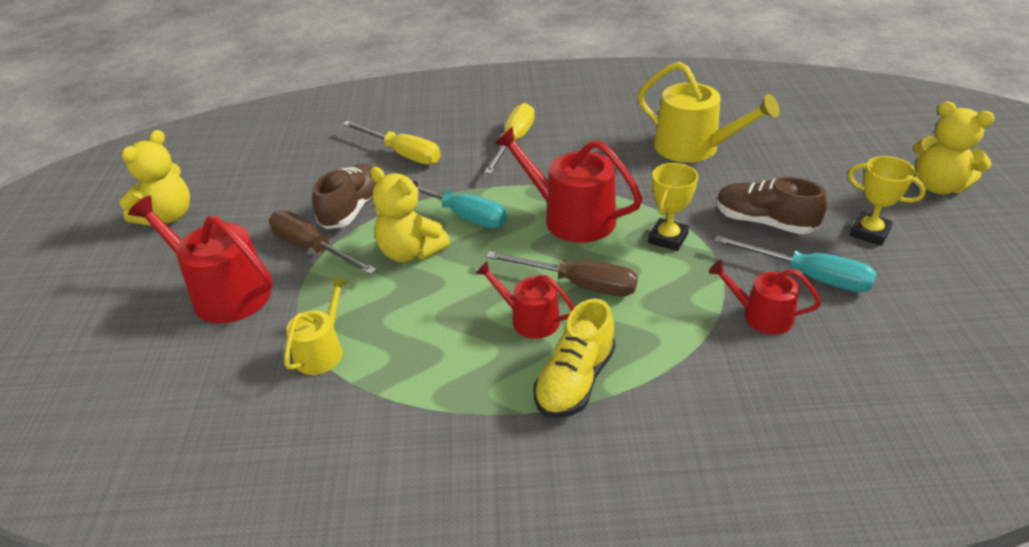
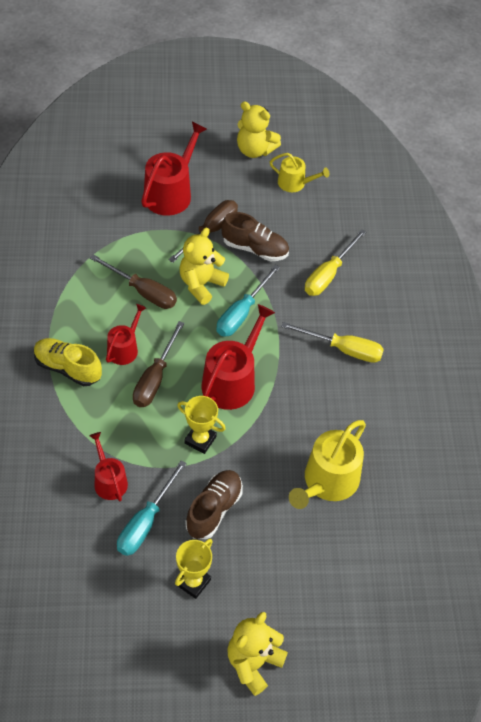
camera: 85 degrees right, 15 degrees up
yellow watering can [284,277,348,375] -> yellow watering can moved to [270,153,329,192]
red watering can [709,260,821,335] -> red watering can turned 45 degrees counterclockwise [90,432,128,501]
none -> brown screwdriver [90,254,177,309]

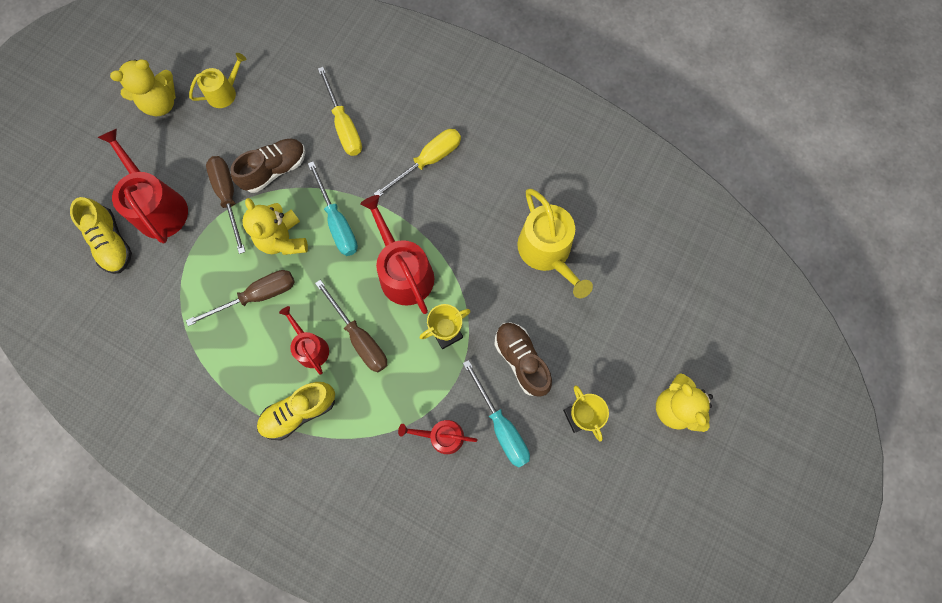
camera: 55 degrees left, 20 degrees up
none -> yellow shoe [70,197,132,274]

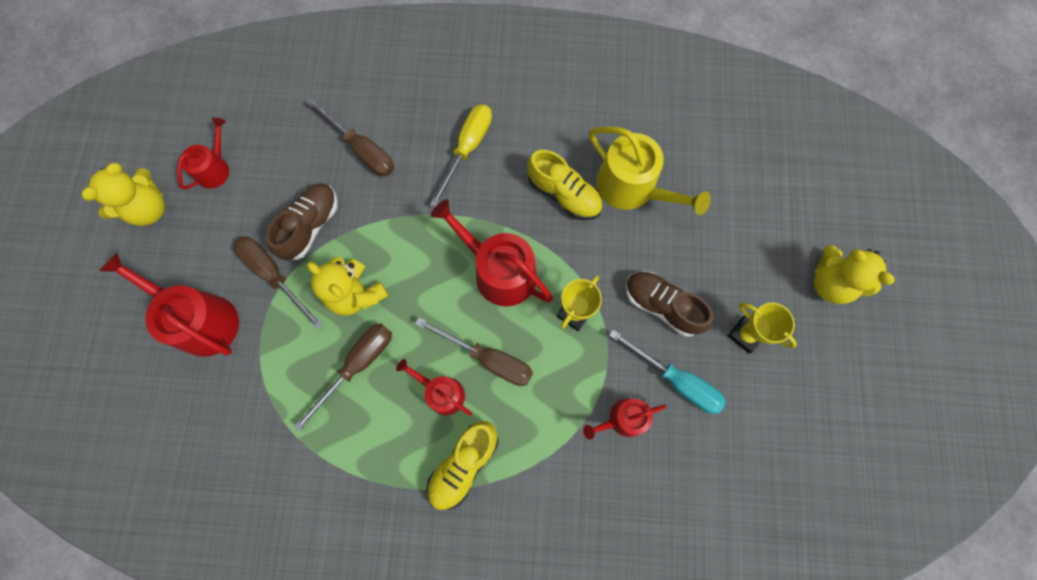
camera: 25 degrees left, 0 degrees up
yellow shoe [70,197,132,274] -> yellow shoe moved to [527,150,602,220]
yellow watering can [189,53,246,108] -> red watering can [177,117,229,190]
turquoise screwdriver [308,161,358,256] -> none
yellow screwdriver [318,67,362,156] -> brown screwdriver [306,98,394,176]

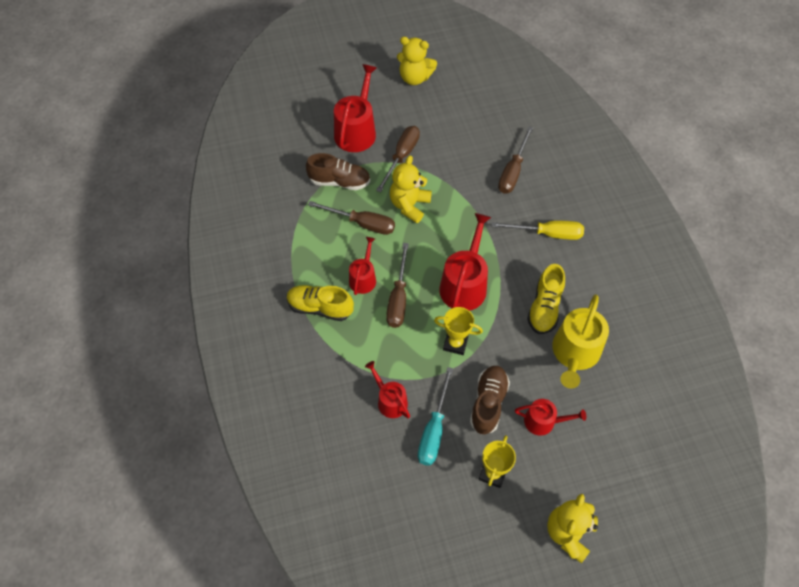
camera: 70 degrees right, 15 degrees down
red watering can [177,117,229,190] -> red watering can moved to [515,399,586,436]
brown shoe [266,183,338,260] -> brown shoe moved to [306,153,370,190]

